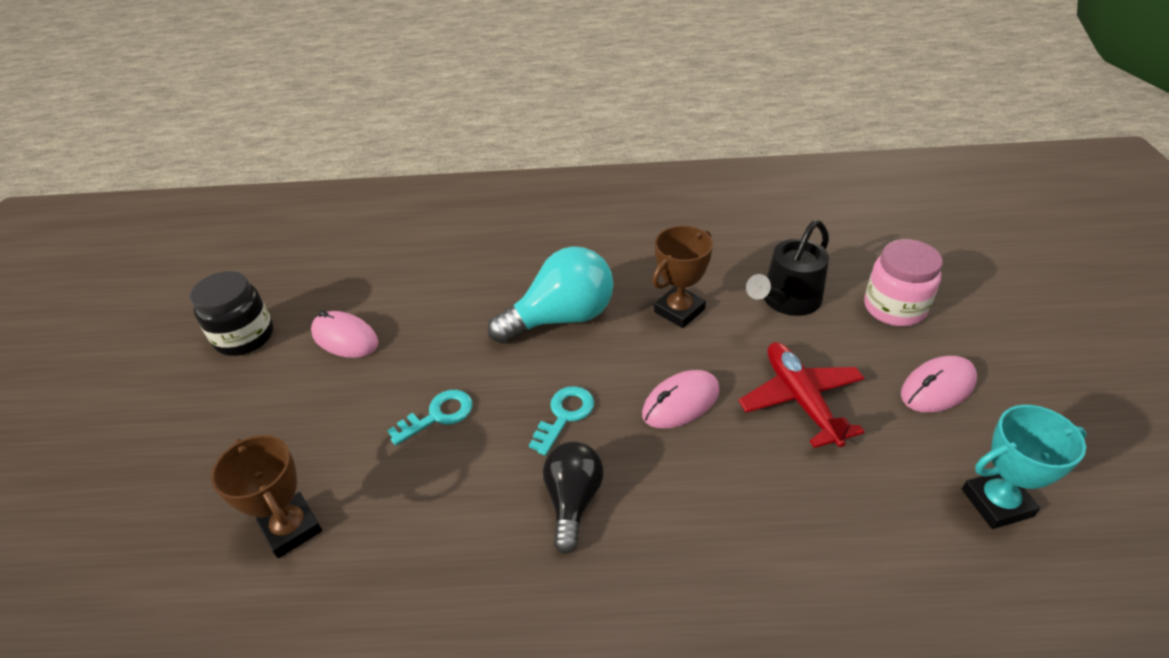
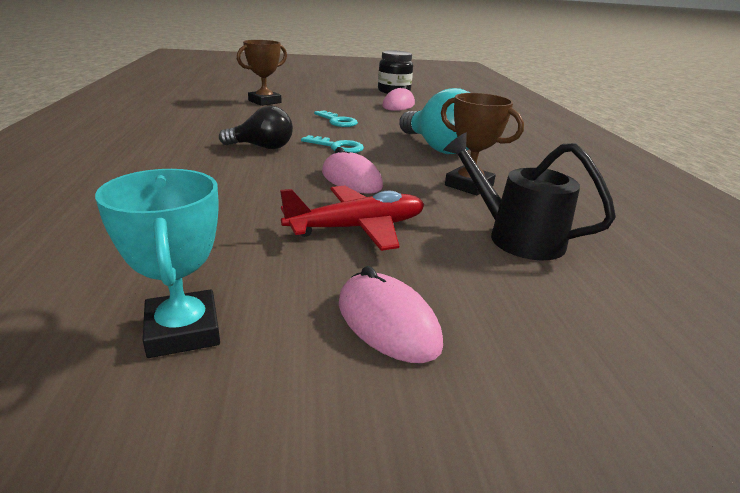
camera: 80 degrees right, 15 degrees down
pink jar [864,239,943,326] -> none

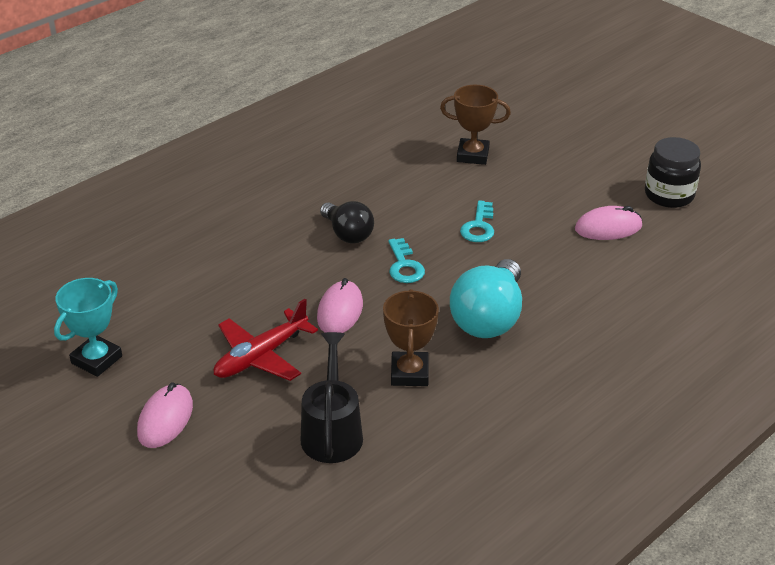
camera: 55 degrees right, 10 degrees up
red plane [280,186,424,251] -> red plane turned 105 degrees clockwise [214,299,318,381]

